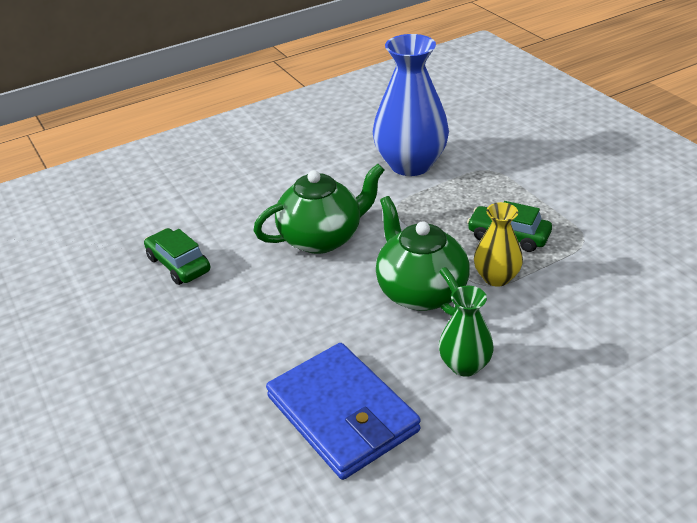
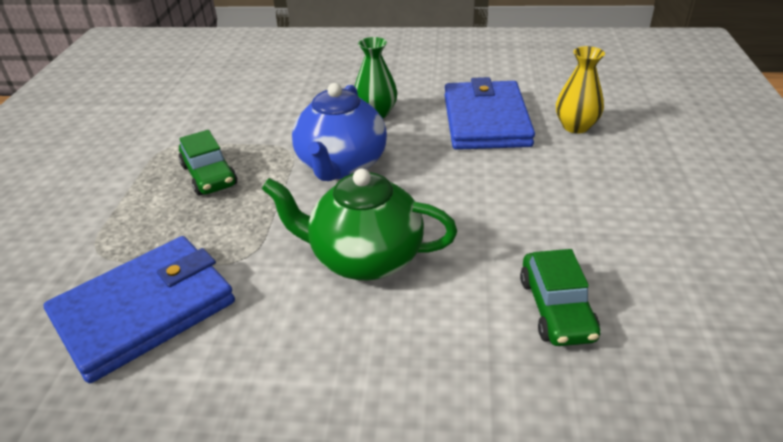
camera: 145 degrees left, 0 degrees up
blue vase [373,34,449,176] -> blue wallet [44,236,235,383]
green teapot [376,196,470,316] -> blue teapot [292,83,387,181]
yellow vase [474,202,523,287] -> yellow vase moved to [556,46,605,134]

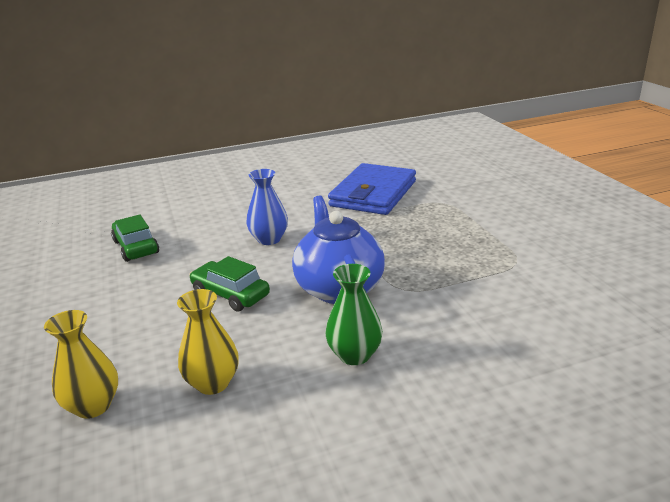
camera: 155 degrees right, 10 degrees down
green car [179,130,237,196] -> green car moved to [189,256,270,312]
green teapot [262,169,457,280] -> blue vase [246,169,288,245]
blue wallet [444,77,535,150] -> yellow vase [177,289,239,395]

